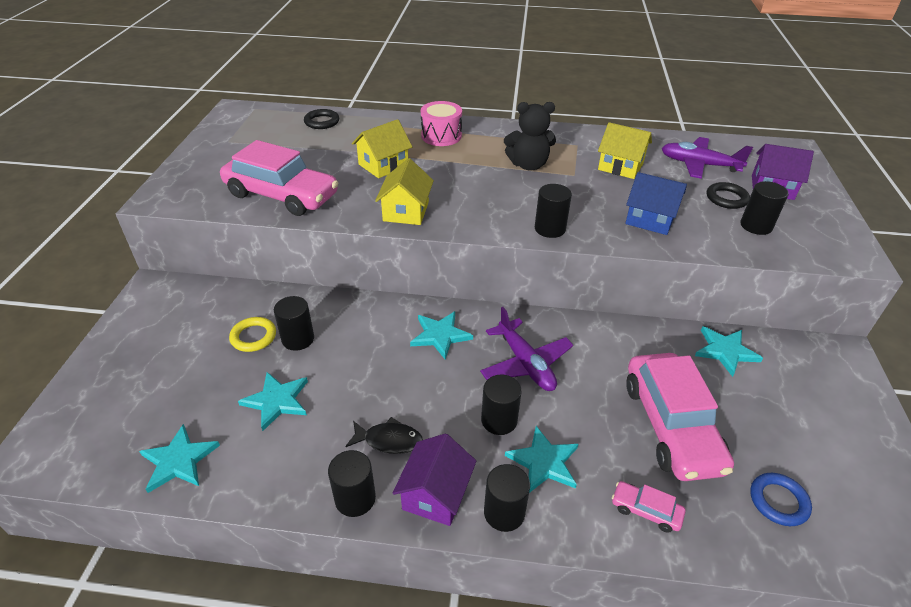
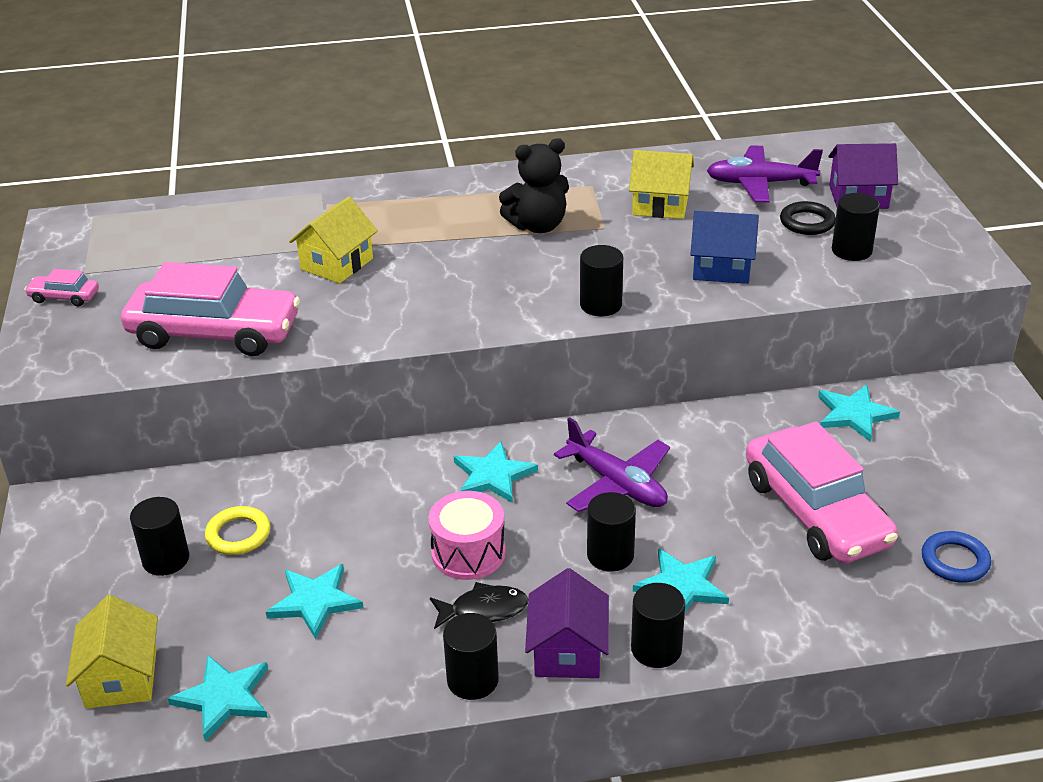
camera: 15 degrees left, 5 degrees down
black cylinder [274,296,314,351] -> black cylinder moved to [130,497,189,576]
black ring [304,109,339,129] -> none
yellow house [375,158,434,225] -> yellow house moved to [66,595,158,709]
pink drum [421,101,462,146] -> pink drum moved to [428,491,506,580]
pink car [612,481,685,533] -> pink car moved to [24,269,99,306]

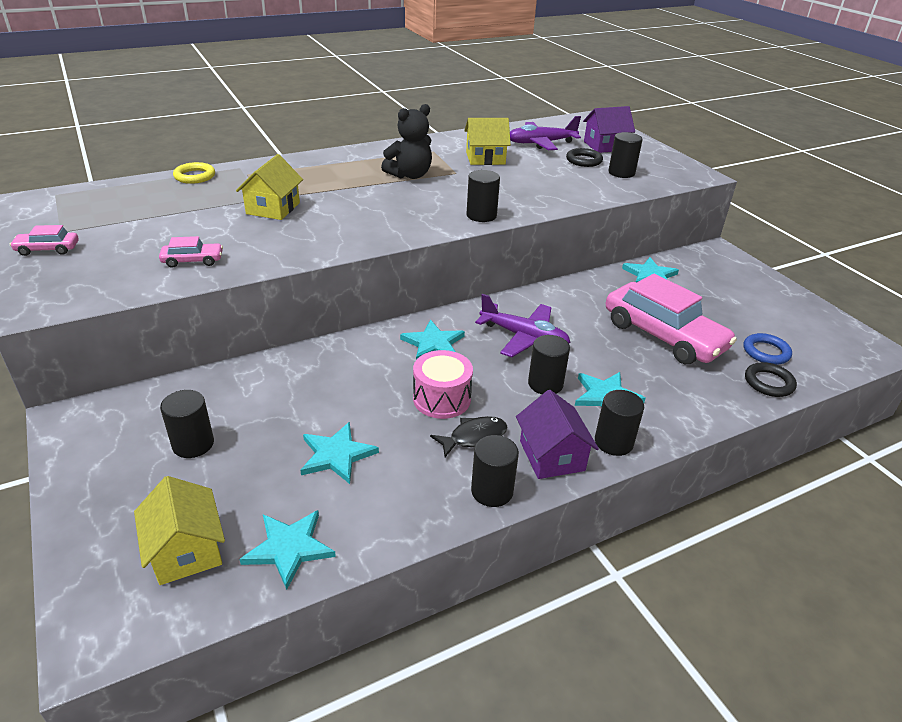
camera: 20 degrees left, 0 degrees up
pink car [121,262,300,356] -> pink car [159,236,223,268], size x0.43
yellow ring [205,506,270,555] -> yellow ring moved to [173,162,215,184]
blue house [690,211,759,284] -> none
none -> black ring [745,362,797,397]

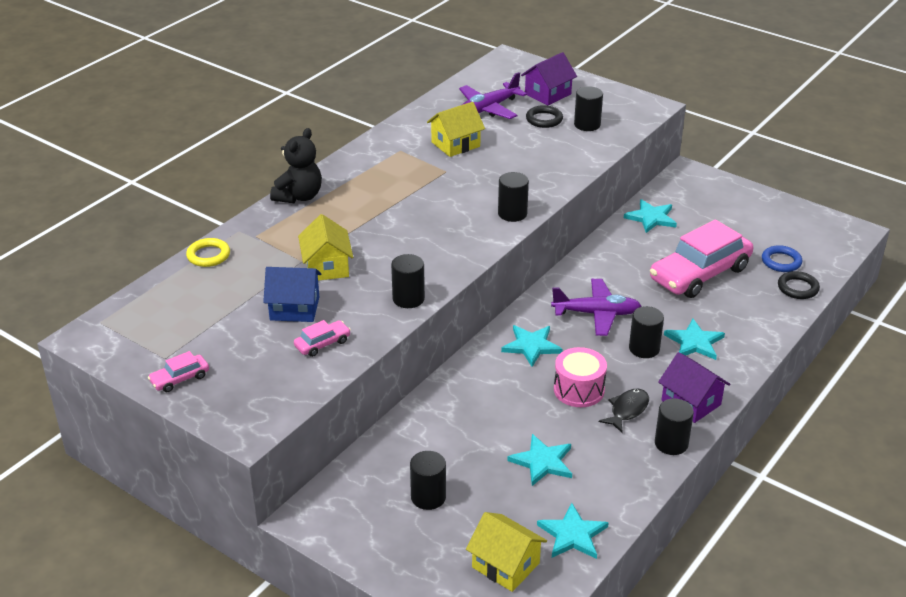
camera: 25 degrees left, 0 degrees up
black teddy bear [381,104,432,179] -> black teddy bear moved to [270,128,322,204]
black cylinder [595,390,644,456] -> black cylinder moved to [391,254,425,308]
pink car [606,274,737,364] -> pink car turned 120 degrees clockwise [650,219,754,298]
none -> blue house [263,267,321,322]

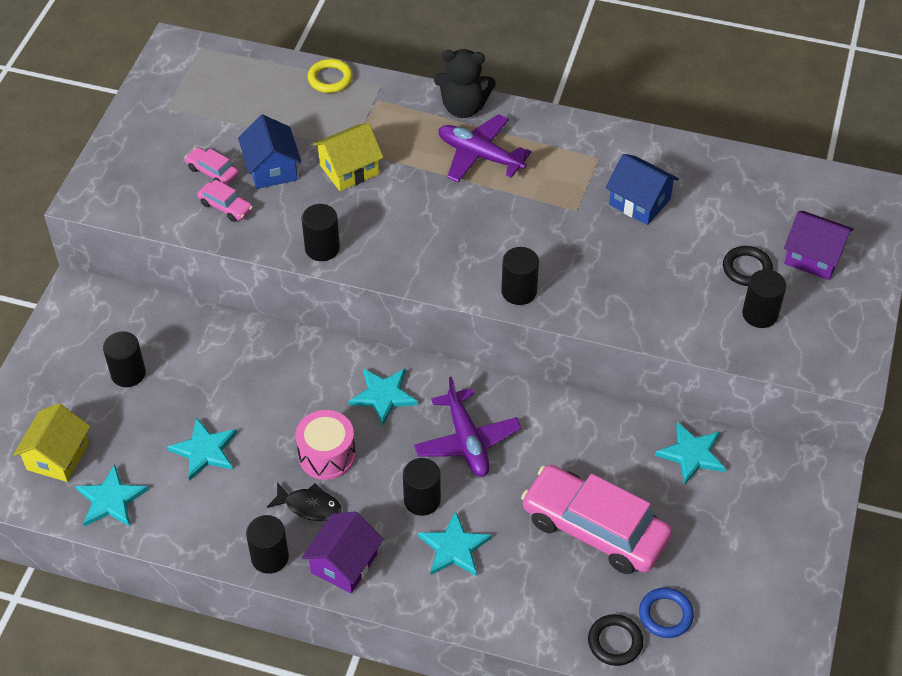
camera: 70 degrees right, 15 degrees up
pink car [148,351,209,392] -> pink car moved to [185,147,239,185]
yellow house [427,102,485,157] -> blue house [606,154,679,225]
purple plane [459,72,527,119] -> purple plane moved to [438,114,532,182]

